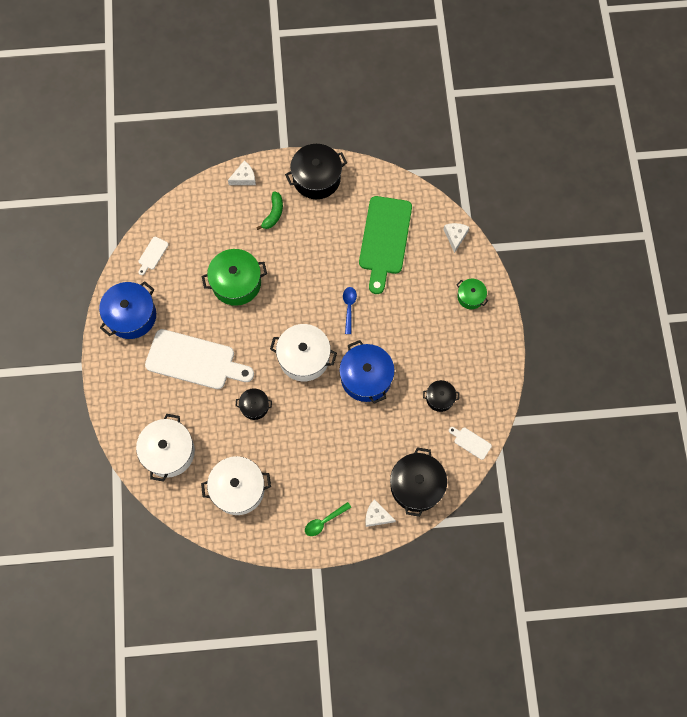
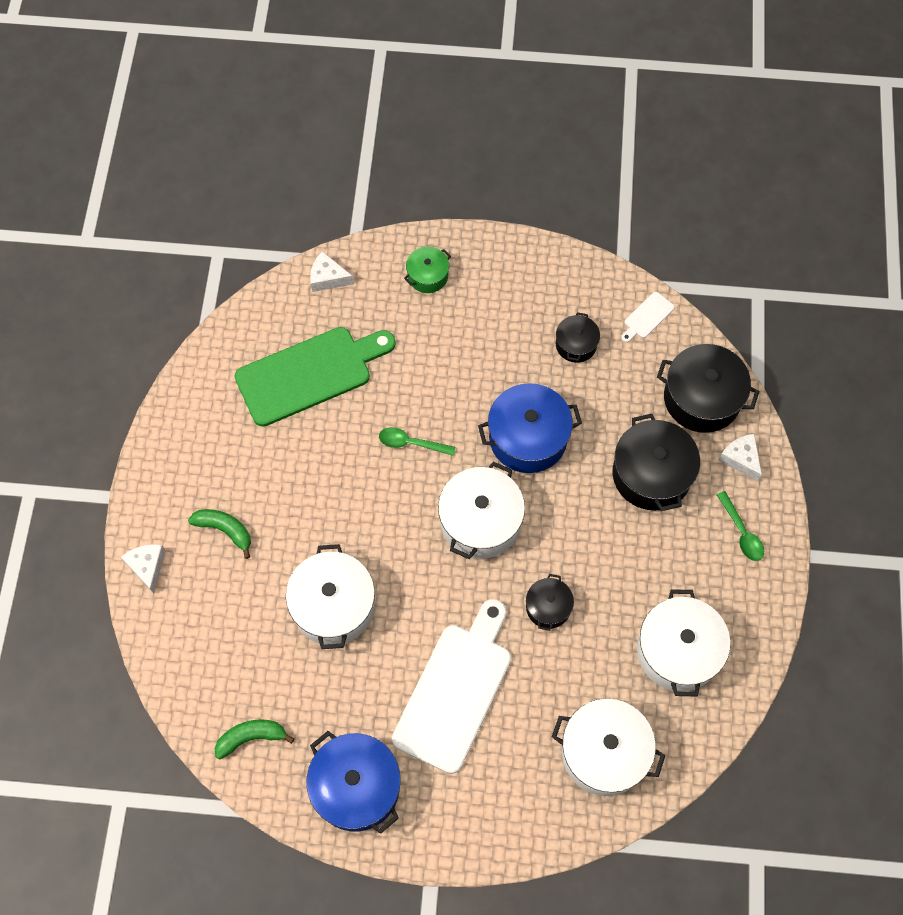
camera: 80 degrees left, 5 degrees down
white cutting board [138,237,169,275] -> green banana [215,719,295,759]
green pot [201,249,267,306] -> white pot [286,544,375,649]
black pot [285,144,347,199] -> black pot moved to [613,414,700,511]
blue spoon [343,287,357,334] -> green spoon [379,427,455,456]
green cutting board [359,196,412,294] -> green cutting board turned 45 degrees counterclockwise [235,327,396,427]
white cheese [365,499,396,527] -> white cheese turned 120 degrees clockwise [718,434,762,481]

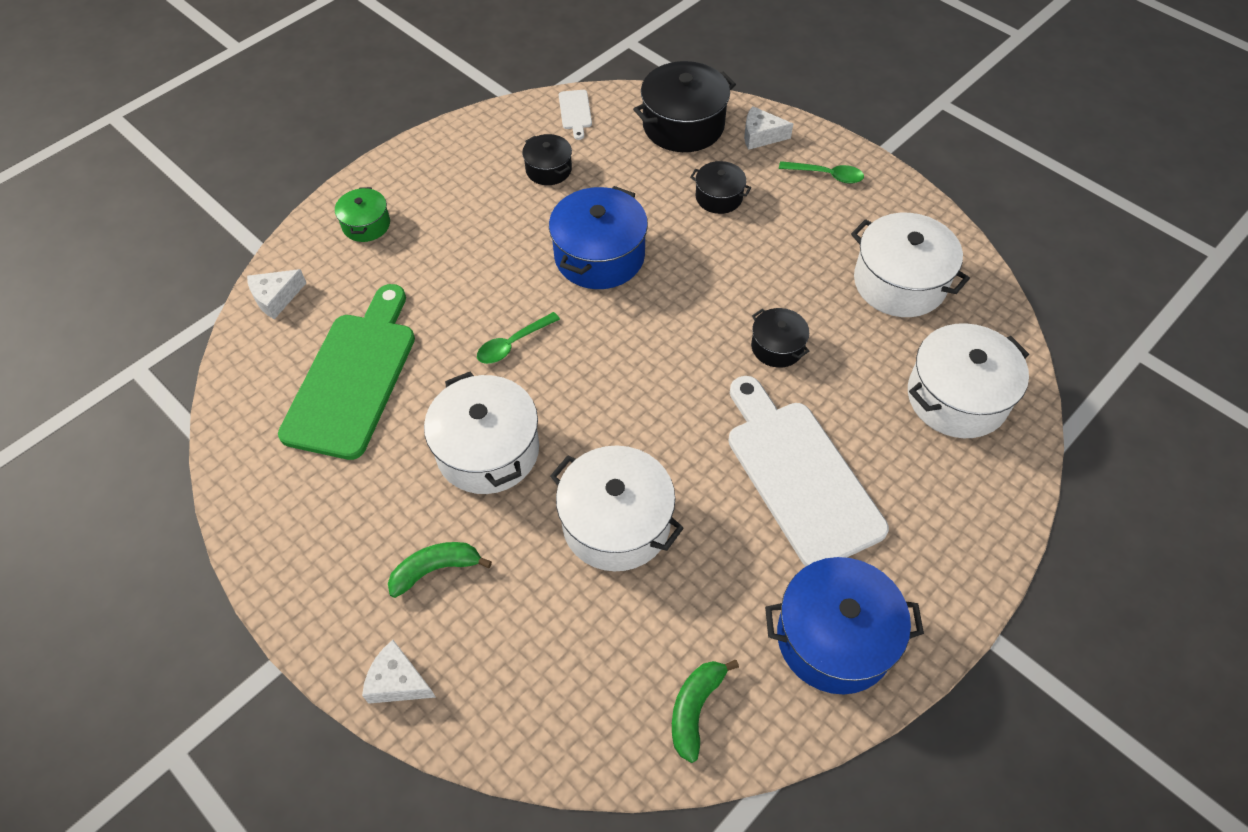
camera: 50 degrees left, 10 degrees down
white pot [438,462,525,559] -> white pot moved to [424,372,539,494]
black pot [613,414,700,511] -> black pot [690,161,751,214], size x0.55

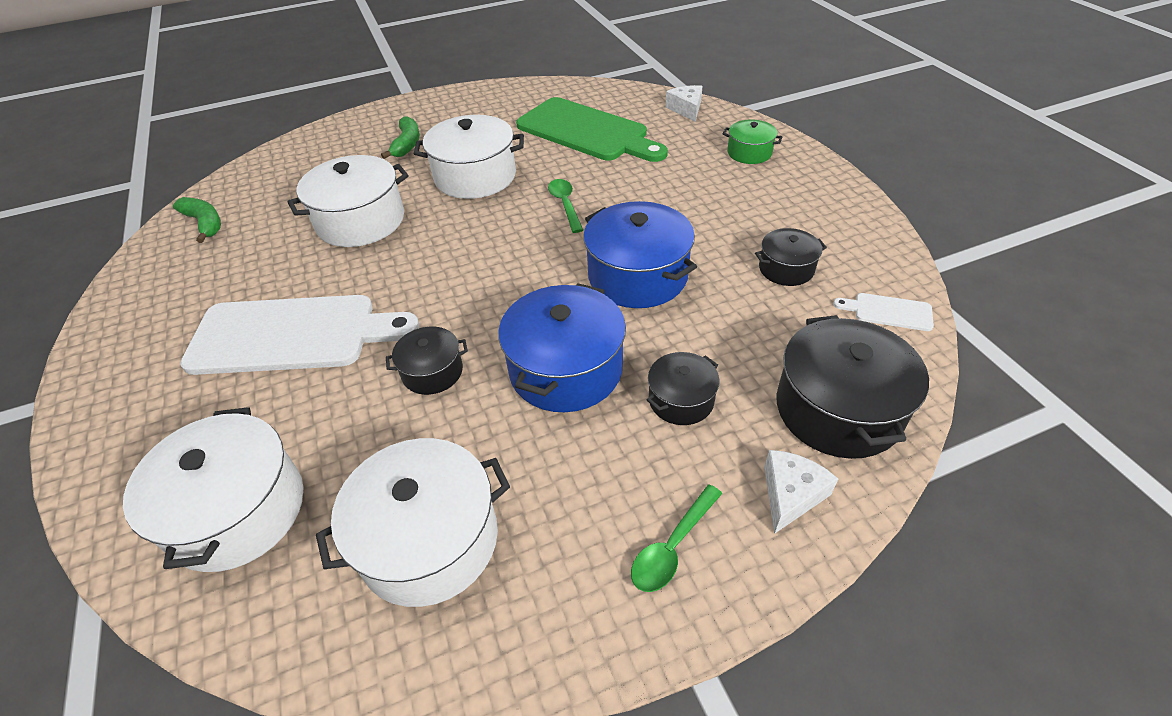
camera: 115 degrees right, 10 degrees down
white cheese [362,640,436,704] -> none
blue pot [765,557,924,694] -> blue pot moved to [498,283,626,412]

